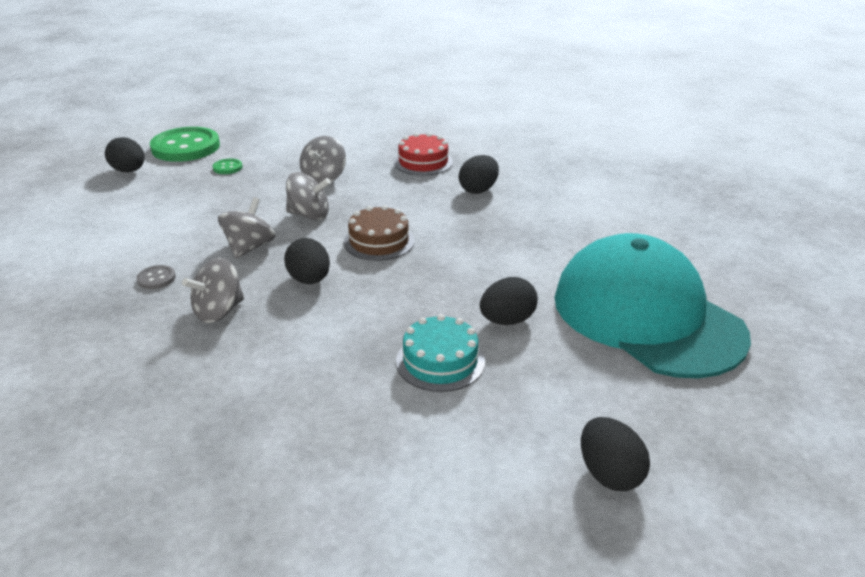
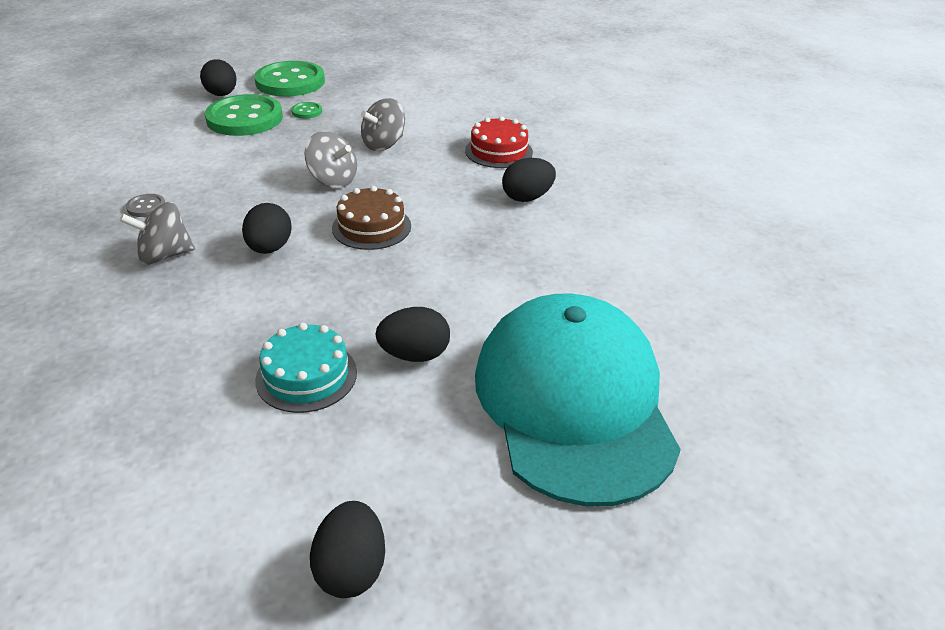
camera: 25 degrees right, 5 degrees up
grey spinning top [218,197,275,259] -> none
none -> green button [205,94,283,136]

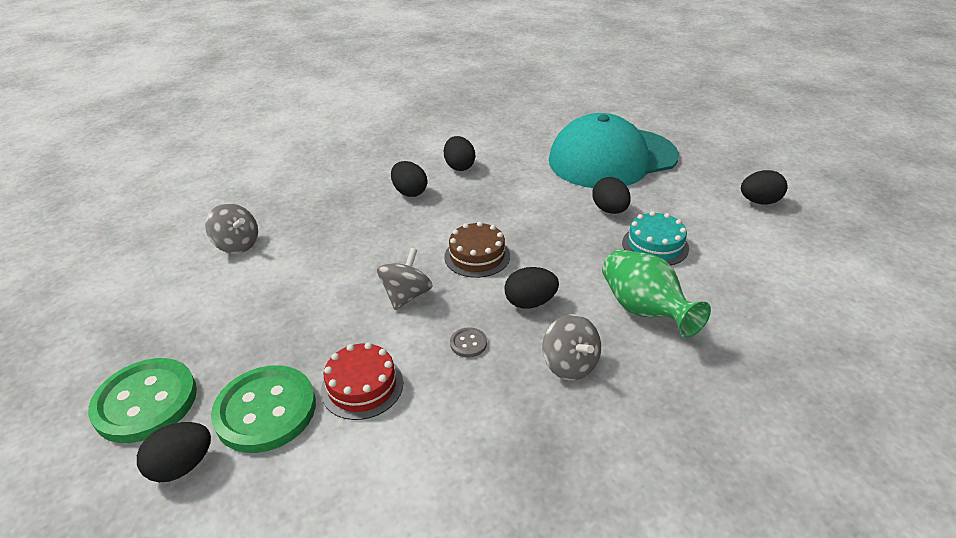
camera: 100 degrees left, 0 degrees up
grey button [126,194,165,217] -> grey button moved to [450,327,487,358]
green button [291,102,322,119] -> none
grey spinning top [361,98,405,151] -> grey spinning top moved to [205,203,258,254]
red cake [465,116,533,168] -> red cake moved to [321,342,403,420]
none -> black egg [444,136,475,171]
none -> green vase [602,249,711,338]

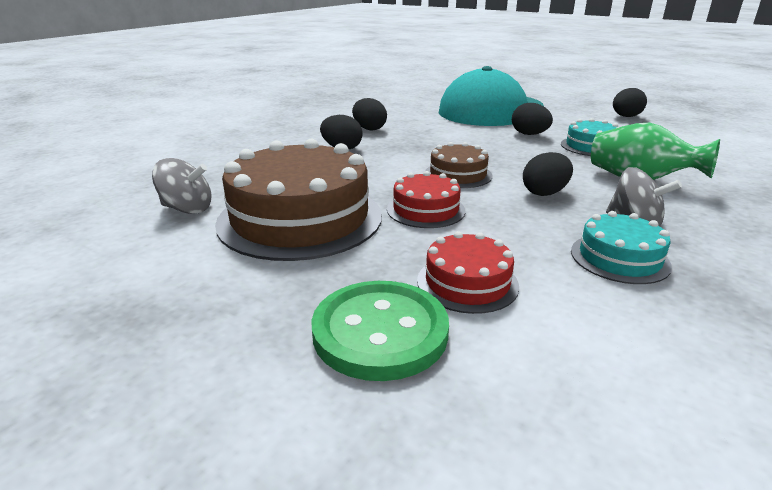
camera: 25 degrees left, 10 degrees down
green button [88,358,197,443] -> none
black egg [137,422,211,482] -> none
grey spinning top [377,248,433,310] -> red cake [387,171,466,228]
grey button [450,327,487,358] -> none
none -> brown cake [215,139,382,261]
none -> turquoise cake [571,211,672,284]

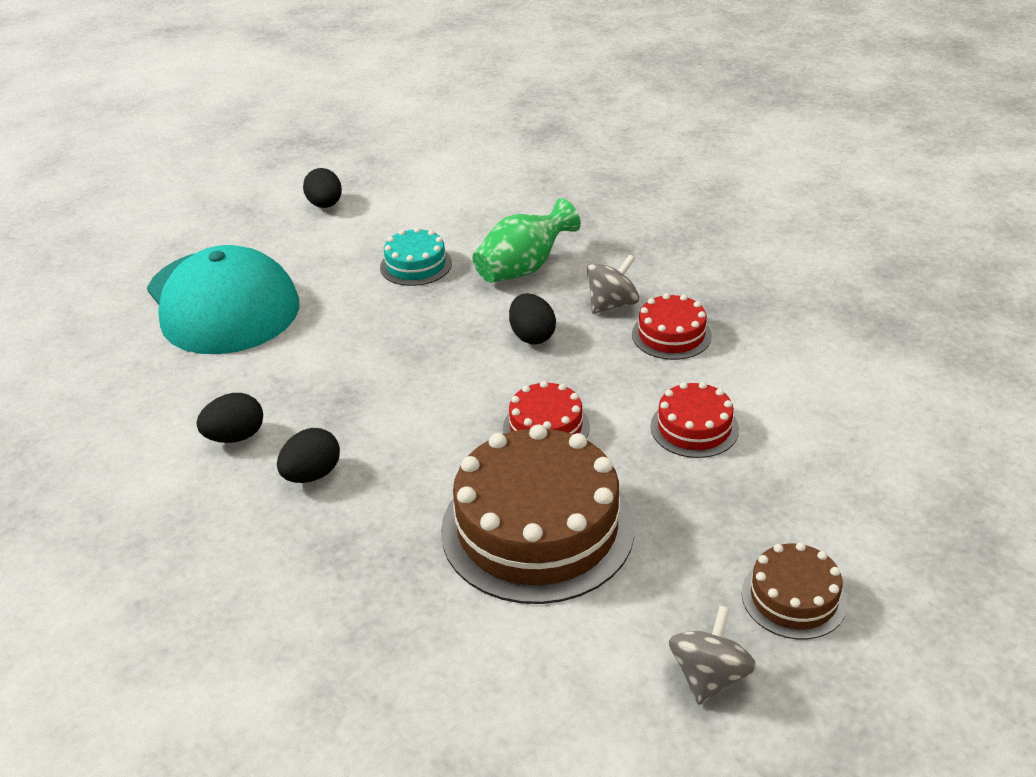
camera: 75 degrees left, 10 degrees up
grey spinning top [152,158,211,214] -> grey spinning top moved to [669,606,757,705]
green button [311,281,449,381] -> none
brown cake [425,142,493,188] -> brown cake moved to [742,542,847,640]
black egg [512,103,553,135] -> none
turquoise cake [571,211,672,284] -> red cake [632,293,712,360]

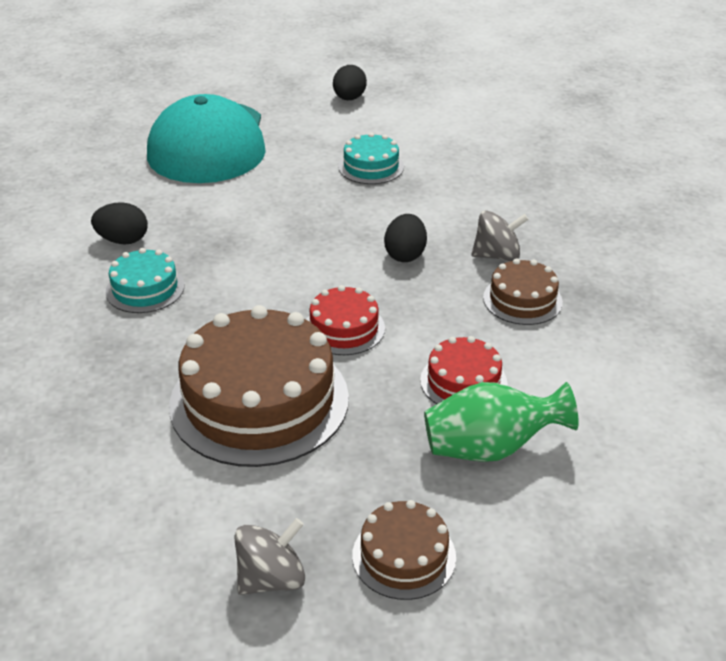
camera: 30 degrees right, 0 degrees up
black egg [277,428,340,483] -> turquoise cake [106,248,184,313]
green vase [472,198,581,283] -> green vase moved to [424,382,579,462]
red cake [632,293,712,360] -> brown cake [483,258,563,325]

